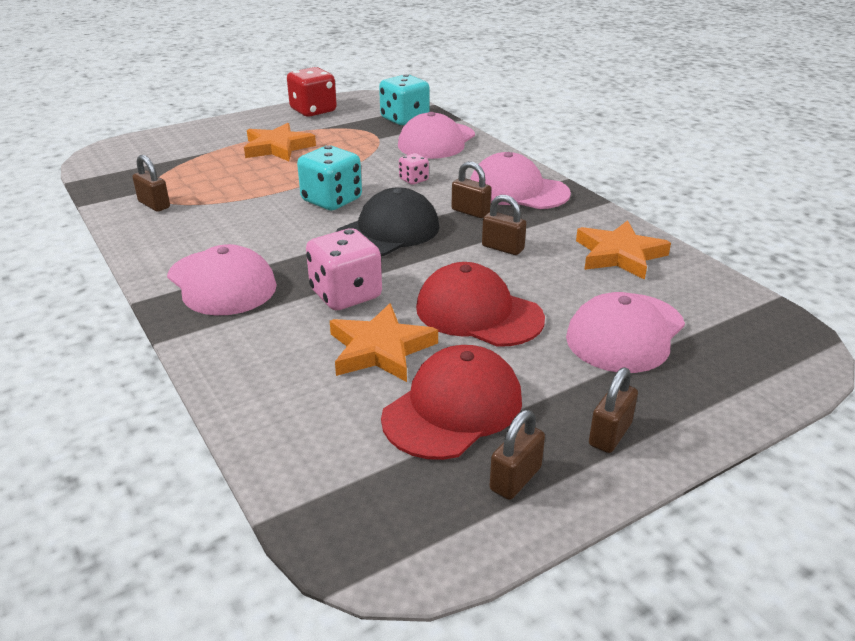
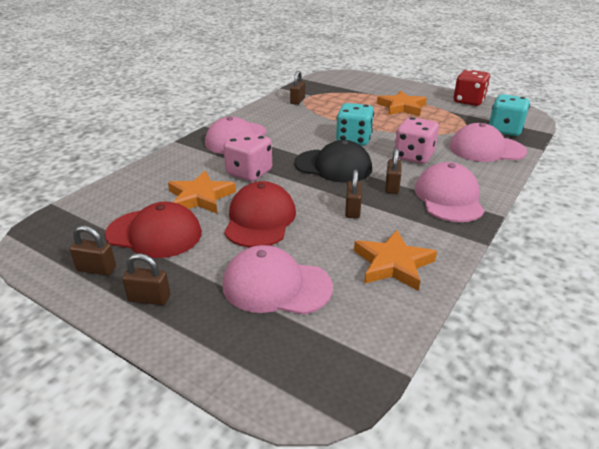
camera: 65 degrees right, 0 degrees up
pink dice [399,153,429,185] -> pink dice [394,117,439,164], size x1.95

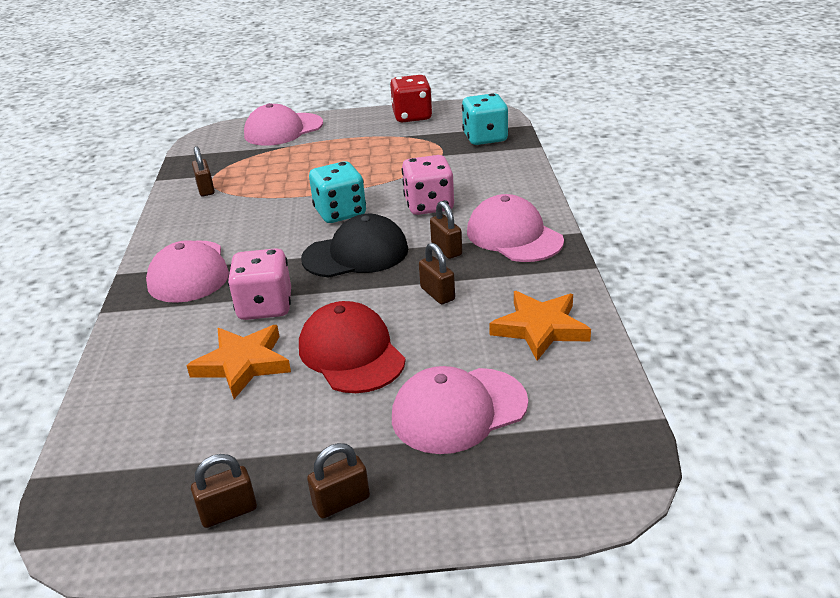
camera: 35 degrees left, 0 degrees up
red cap [105,201,202,258] -> none
orange star [377,91,427,116] -> none
pink cap [449,123,527,162] -> pink cap moved to [244,103,323,146]

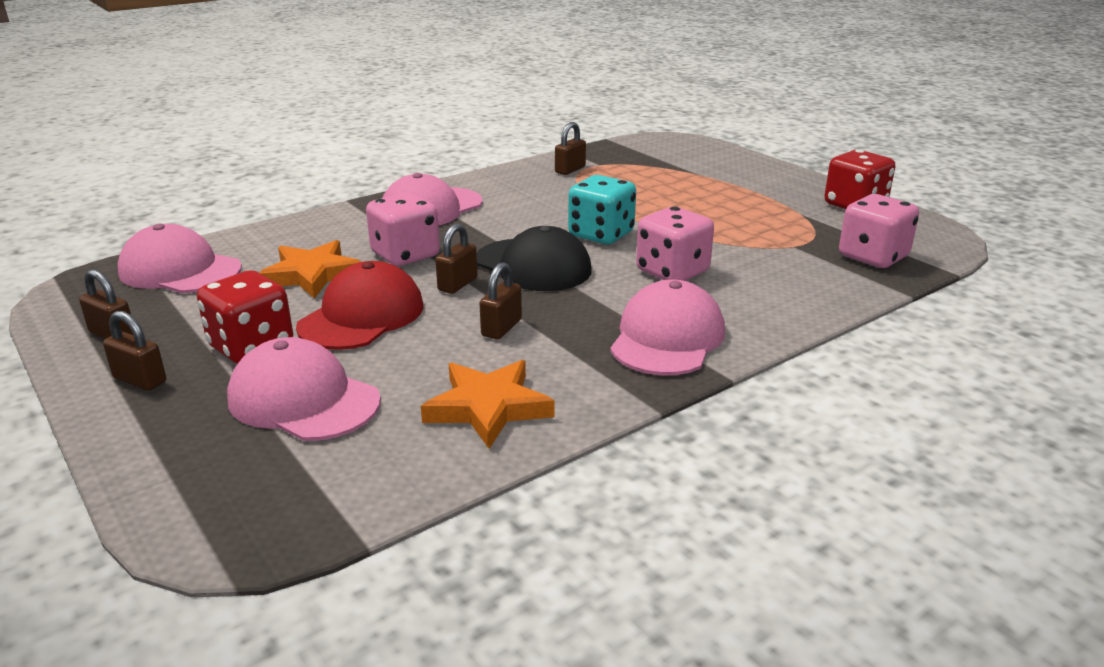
camera: 55 degrees right, 5 degrees down
pink cap [244,103,323,146] -> pink cap moved to [117,224,242,293]
brown padlock [430,201,462,259] -> brown padlock moved to [435,223,478,294]
turquoise dice [462,93,508,145] -> pink dice [839,194,919,268]
none -> red dice [197,270,293,363]

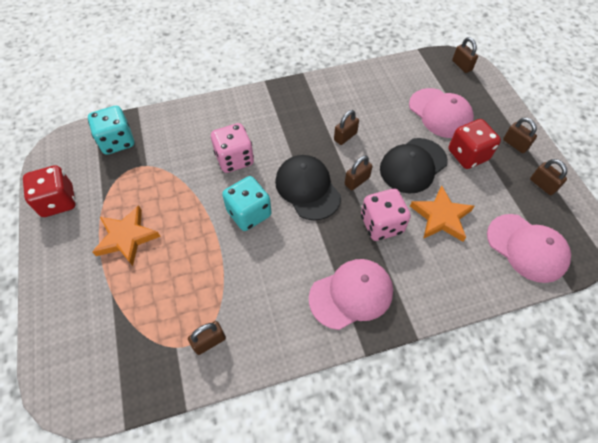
camera: 160 degrees left, 30 degrees up
red cap [296,261,424,350] -> black cap [380,138,448,193]
orange star [421,360,554,449] -> orange star moved to [92,205,161,266]
pink cap [610,279,725,375] -> none
pink dice [839,194,919,268] -> turquoise dice [88,106,134,155]
none -> brown padlock [452,37,478,73]

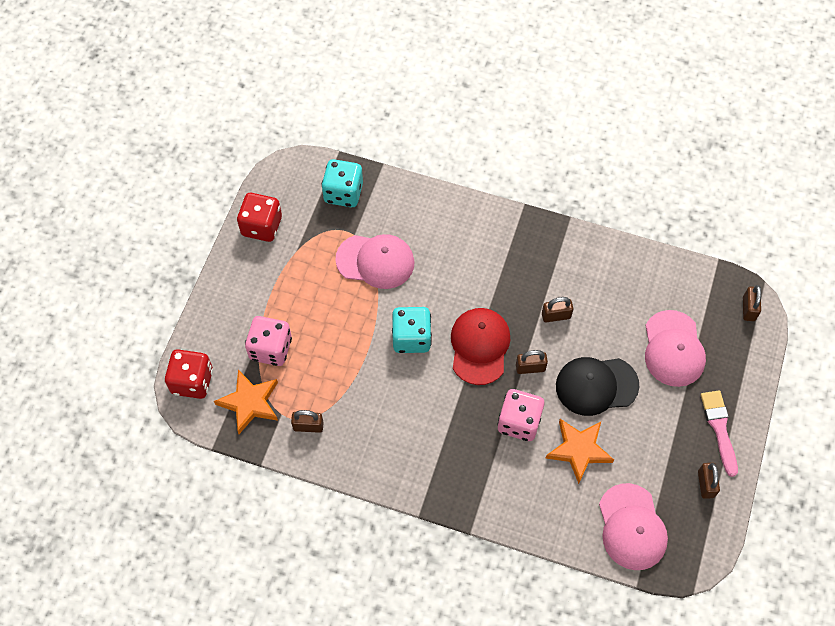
camera: 35 degrees right, 5 degrees up
orange star [92,205,161,266] -> orange star moved to [214,370,278,434]
pink dice [211,123,254,173] -> pink dice moved to [245,316,292,366]
black cap [275,155,341,220] -> red cap [451,308,510,385]
pink cap [309,259,393,330] -> pink cap moved to [335,234,414,289]
red dice [449,119,501,169] -> red dice moved to [165,349,213,399]
brown padlock [503,118,537,153] -> pink brush [701,391,738,477]

